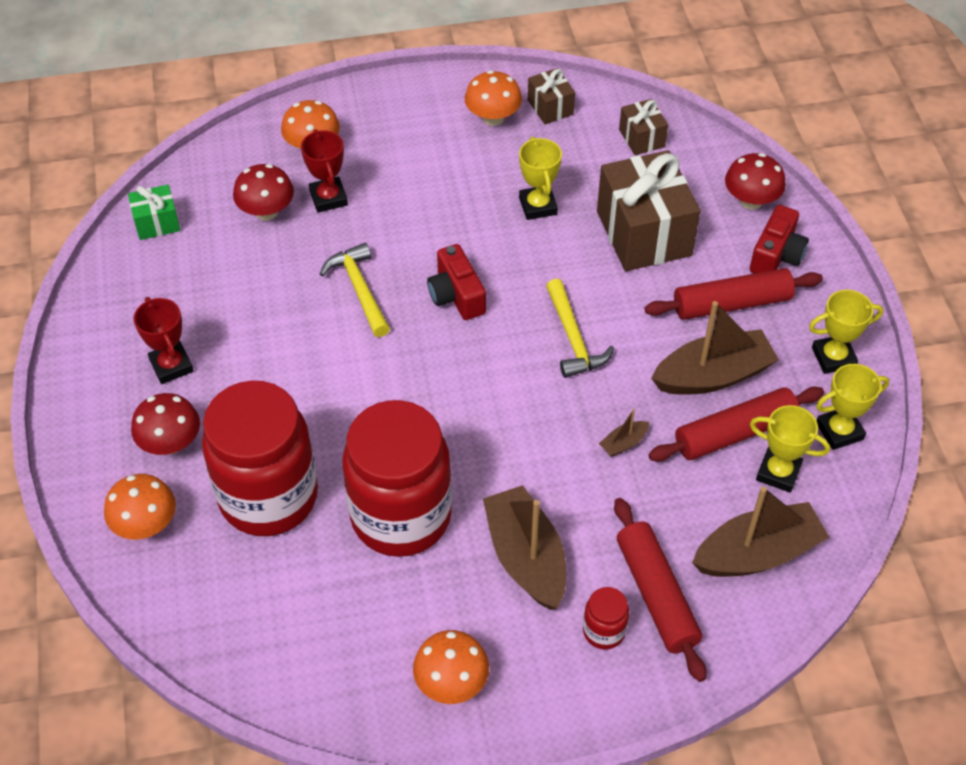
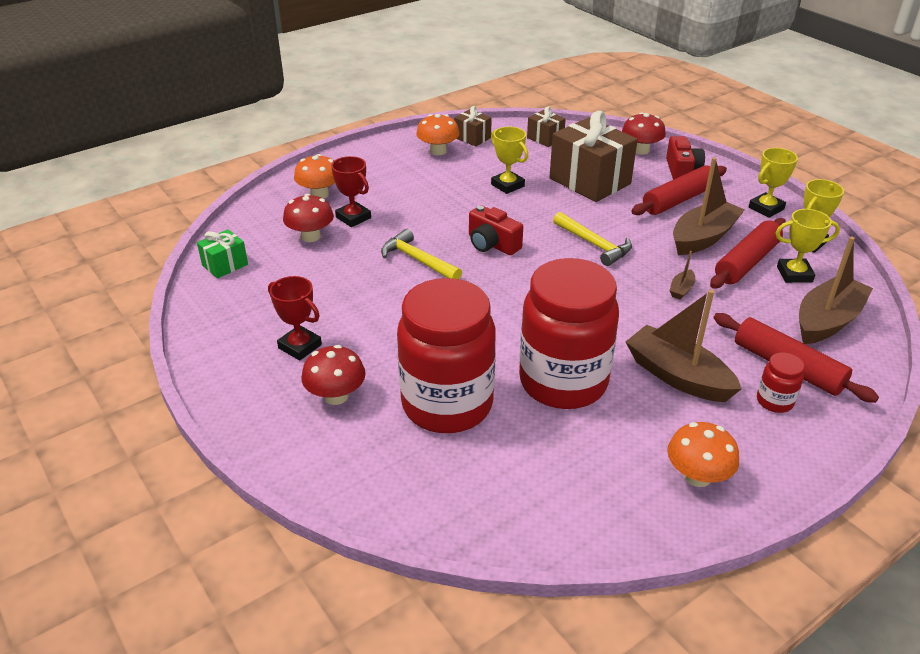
camera: 25 degrees left, 15 degrees down
orange mushroom [104,474,176,539] -> none

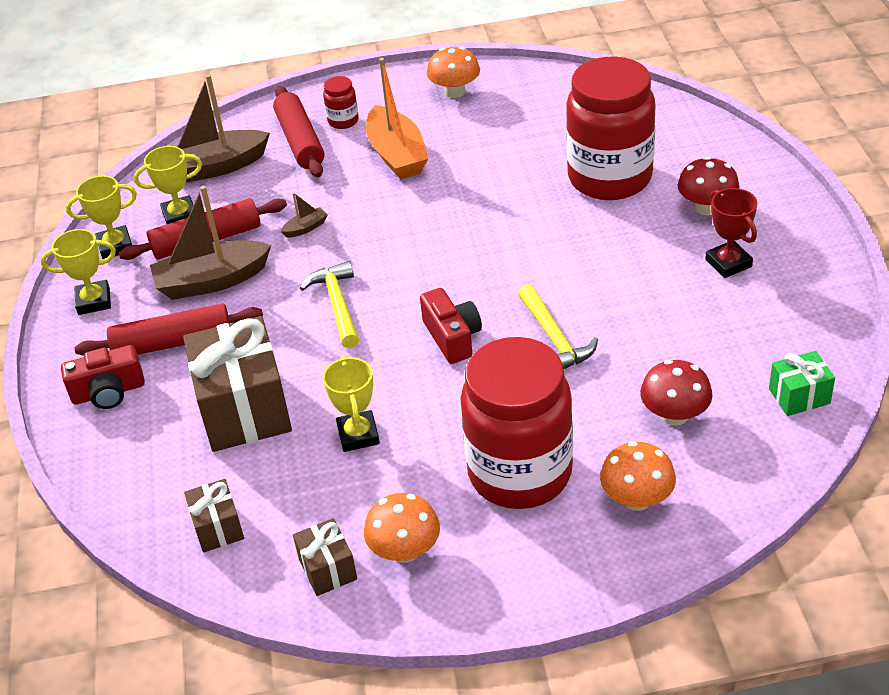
camera: 150 degrees left, 5 degrees up
red trophy [331,156,371,227] -> none
red jar [519,258,619,409] -> red jar moved to [460,337,573,509]
red mushroom [622,112,666,155] -> none
brown boat [626,290,742,402] -> orange boat [366,58,428,180]
red camera [666,136,705,180] -> red camera turned 135 degrees counterclockwise [61,345,145,409]
yellow trophy [775,209,840,283] -> yellow trophy turned 45 degrees counterclockwise [134,146,202,224]

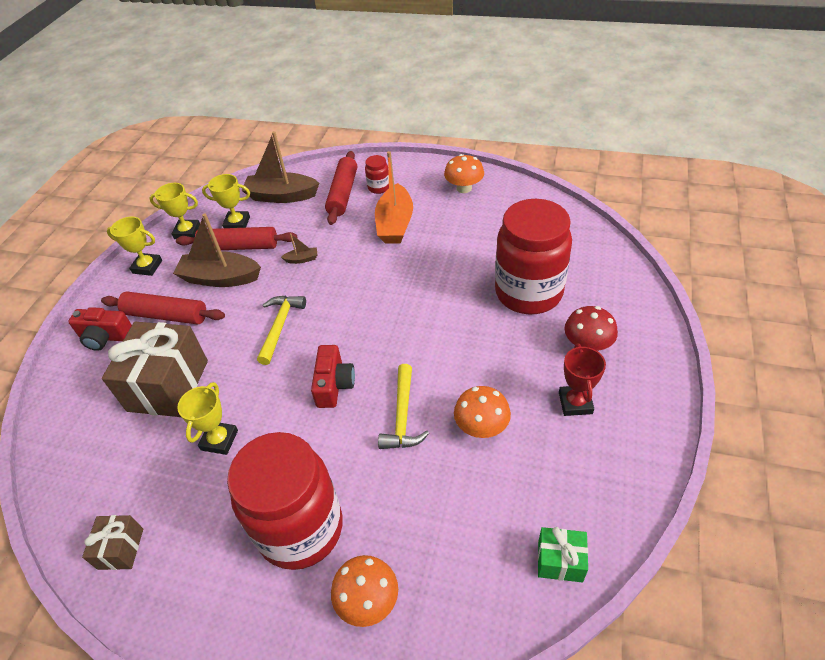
camera: 25 degrees right, 5 degrees up
brown gift [184,479,244,553] -> none
orange mushroom [364,493,440,563] -> orange mushroom moved to [454,386,511,438]
red mushroom [640,360,712,426] -> none

